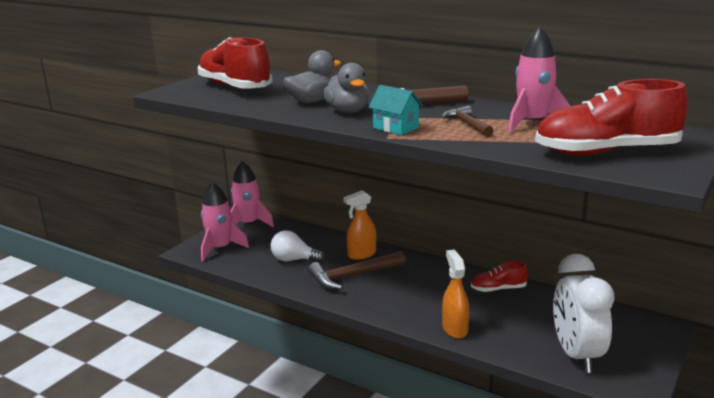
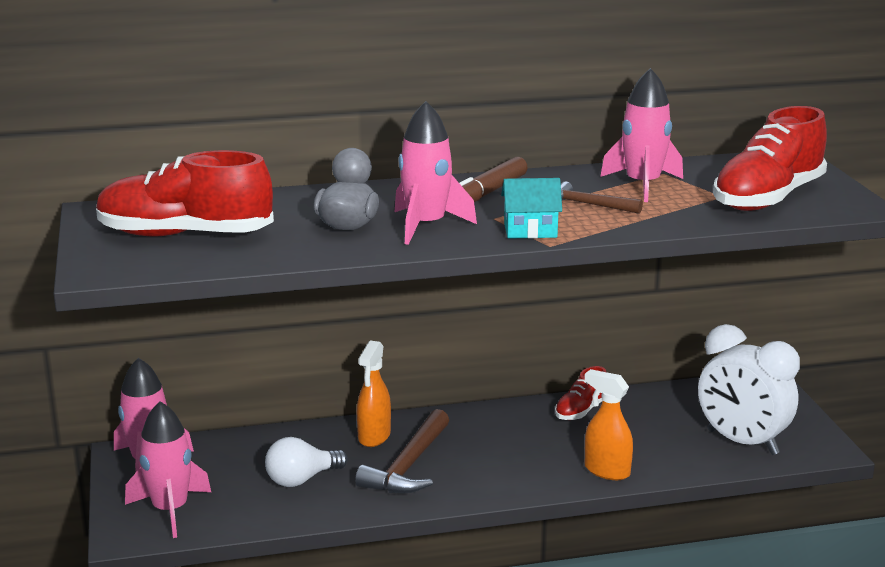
camera: 45 degrees left, 0 degrees up
grey duck [323,63,369,113] -> pink rocket [395,101,477,245]

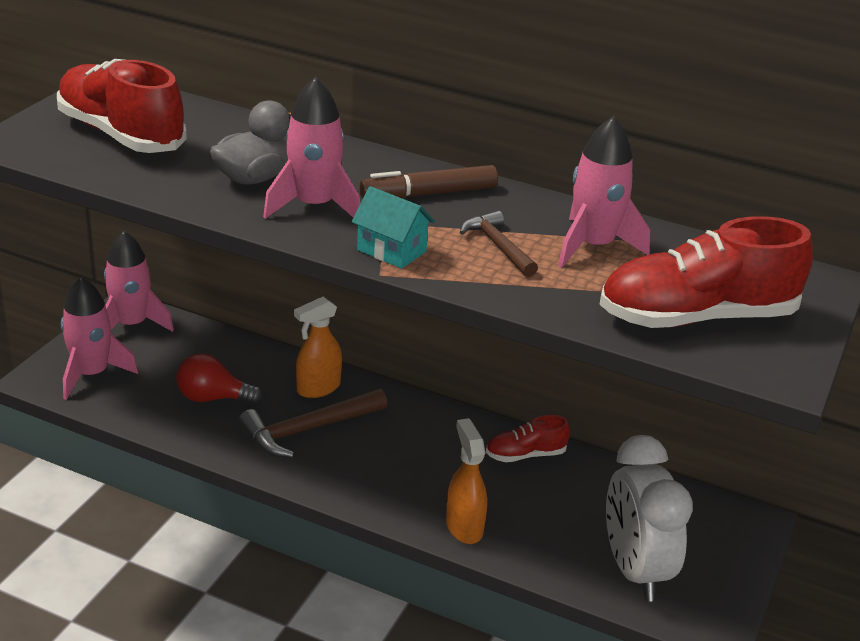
camera: 35 degrees right, 10 degrees up
white light bulb [265,437,348,487] -> red light bulb [176,354,263,404]

